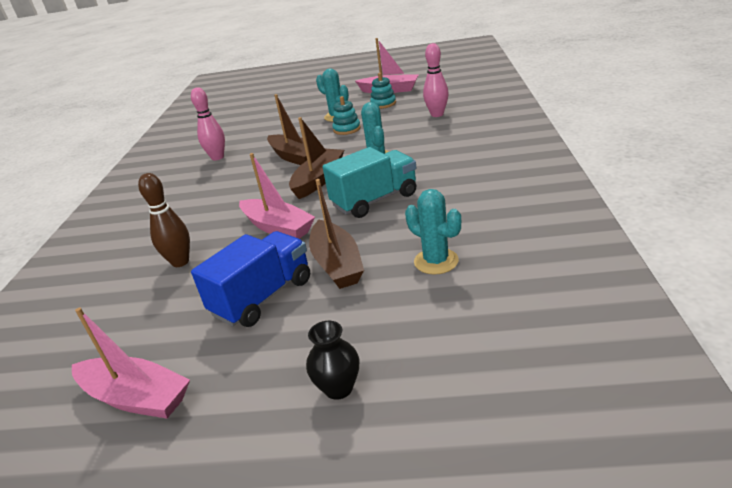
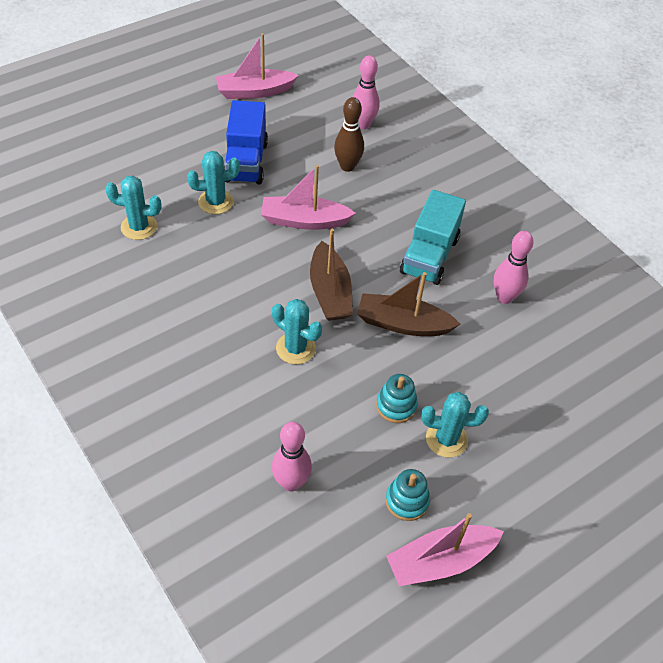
camera: 135 degrees right, 20 degrees up
black vase [306,321,359,400] -> none
brown boat [309,179,364,289] -> turquoise cactus [187,151,240,214]
turquoise truck [323,147,416,218] -> turquoise truck moved to [400,190,466,285]
none -> pink bowling pin [353,55,380,129]

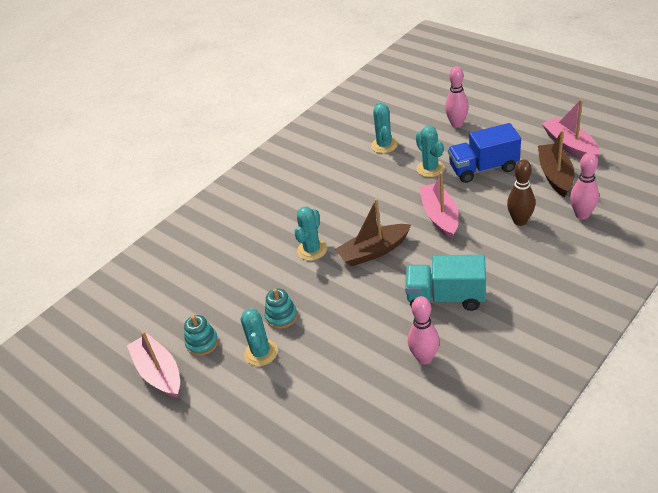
camera: 85 degrees right, 10 degrees down
pink bowling pin [272,422,312,491] -> pink bowling pin moved to [445,66,469,128]
brown boat [357,272,461,336] -> brown boat moved to [538,130,574,197]

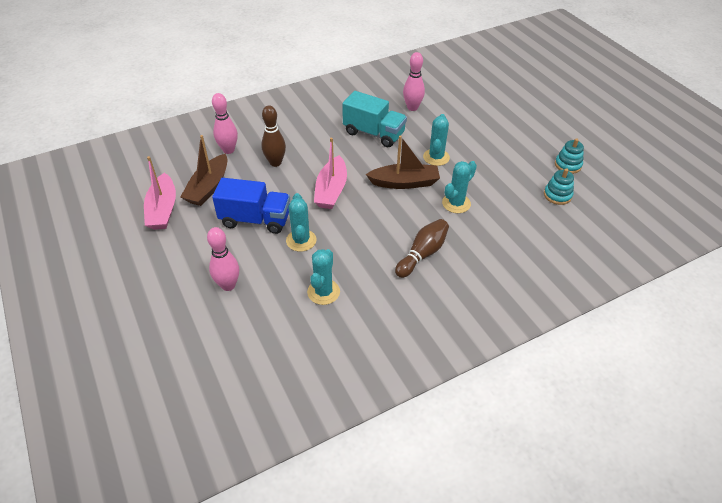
camera: 165 degrees left, 5 degrees up
pink boat [127,331,180,398] -> none
turquoise cactus [241,308,278,366] -> turquoise cactus moved to [423,114,450,166]
turquoise stacking toy [264,288,297,329] -> turquoise stacking toy moved to [544,168,574,205]
none -> brown bowling pin [395,219,449,278]

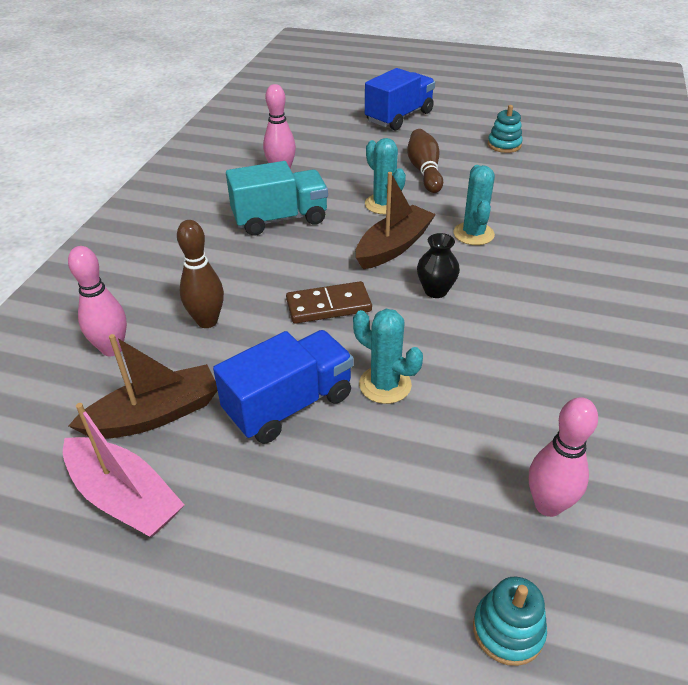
camera: 45 degrees left, 5 degrees down
brown boat [180,135,227,206] -> brown boat turned 90 degrees counterclockwise [68,334,218,439]
pink bowling pin [207,227,239,291] -> pink bowling pin moved to [529,397,598,517]
turquoise cactus [307,249,340,305] -> none
pink boat [314,138,347,209] -> brown domino [286,281,372,324]
brown bowling pin [395,219,449,278] -> brown bowling pin moved to [407,129,443,193]
turquoise stacking toy [544,168,574,205] -> turquoise stacking toy moved to [473,577,547,666]
none -> blue truck [365,68,435,130]
none -> black vase [417,233,460,298]

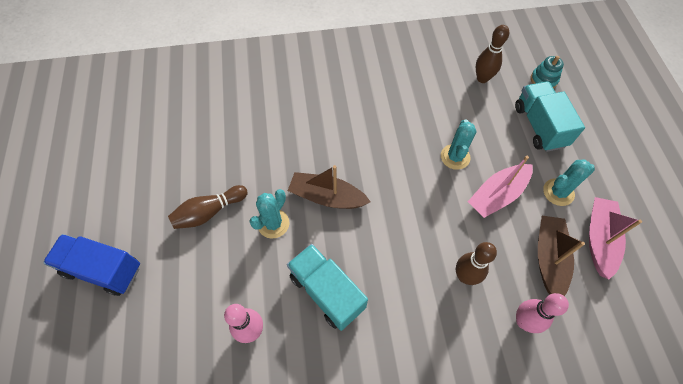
camera: 115 degrees left, 20 degrees up
brown boat [68,334,218,439] -> brown boat turned 60 degrees clockwise [538,216,585,296]
blue truck [213,330,353,444] -> pink boat [468,156,533,218]
brown domino [286,281,372,324] -> none
black vase [417,233,460,298] -> none
turquoise cactus [453,165,495,245] -> turquoise cactus moved to [543,159,595,206]
turquoise stacking toy [488,105,523,153] -> none
pink bowling pin [529,397,598,517] -> brown bowling pin [476,25,509,83]
none -> turquoise truck [515,81,585,152]

